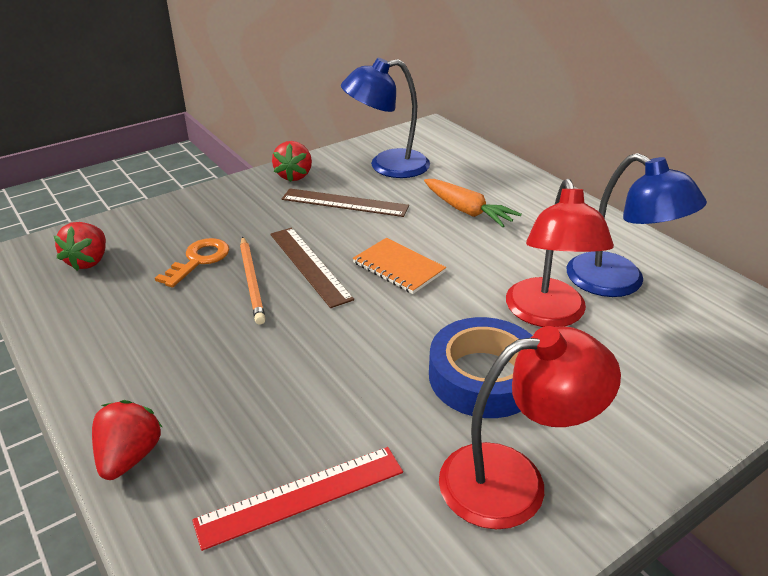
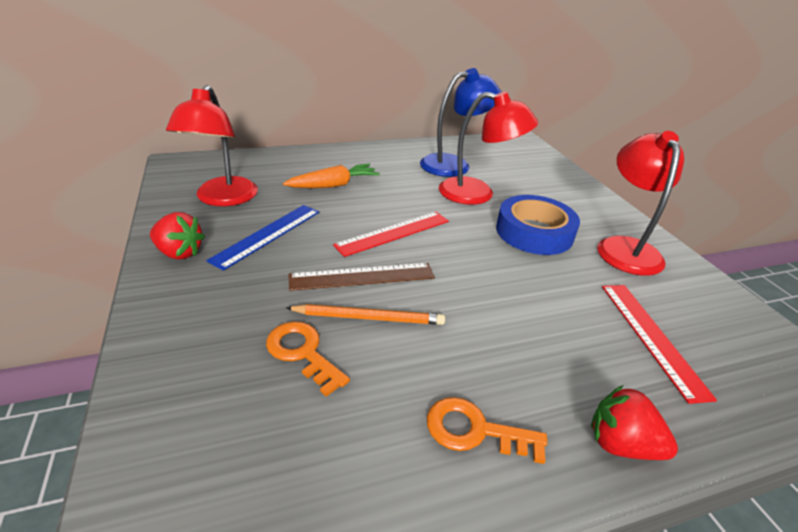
camera: 75 degrees left, 0 degrees up
red strawberry [54,222,106,271] -> none
brown ruler [282,188,409,217] -> blue ruler [206,205,319,271]
blue lamp [341,58,430,178] -> red lamp [166,85,258,206]
orange notebook [353,238,446,294] -> red ruler [333,212,449,257]
none -> orange key [427,397,547,464]

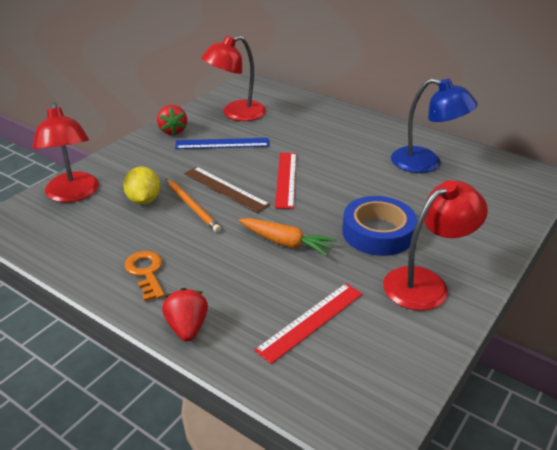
camera: 55 degrees right, 0 degrees up
orange key [266,321,350,397] -> yellow lemon [123,167,160,205]
orange carrot [283,164,380,188] -> orange carrot moved to [239,218,337,257]
red ruler [333,212,449,257] -> red ruler turned 75 degrees clockwise [275,153,296,209]
red lamp [439,92,538,205] -> red lamp moved to [33,102,99,202]

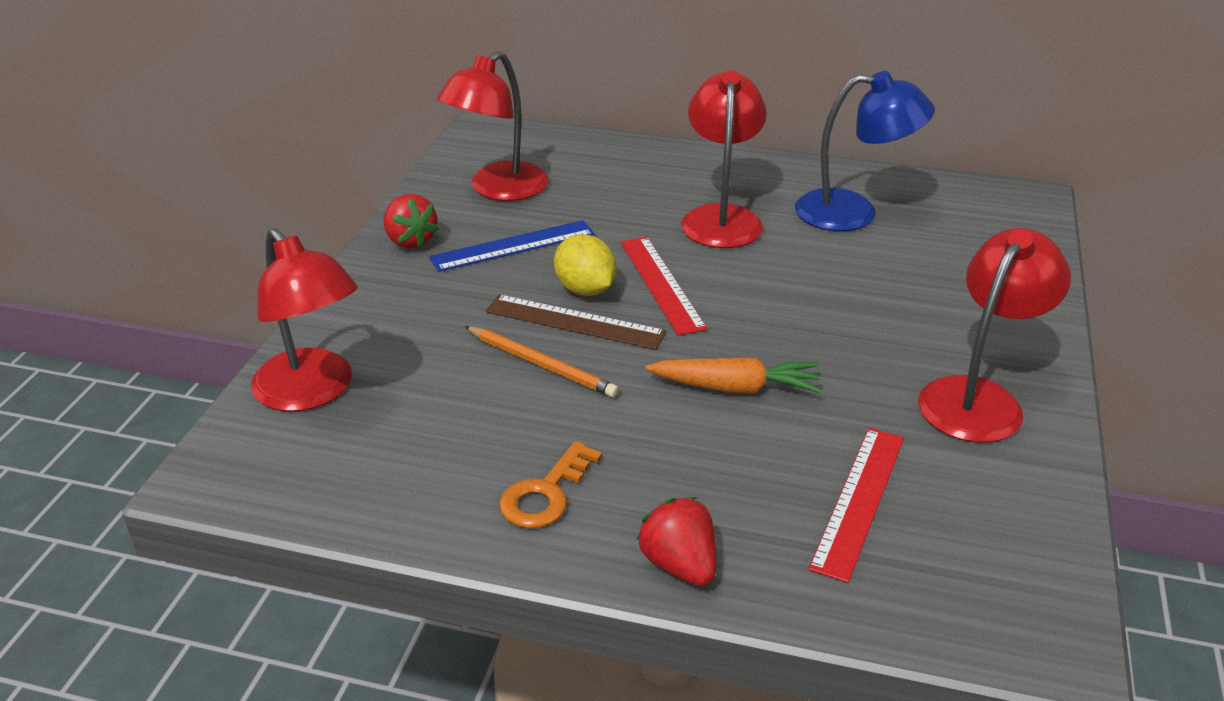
camera: 20 degrees left, 0 degrees up
yellow lemon [123,167,160,205] -> yellow lemon moved to [554,234,616,296]
orange key [125,251,165,301] -> orange key turned 105 degrees counterclockwise [499,441,602,528]
blue tape [342,196,417,256] -> none
none -> red lamp [681,70,767,248]

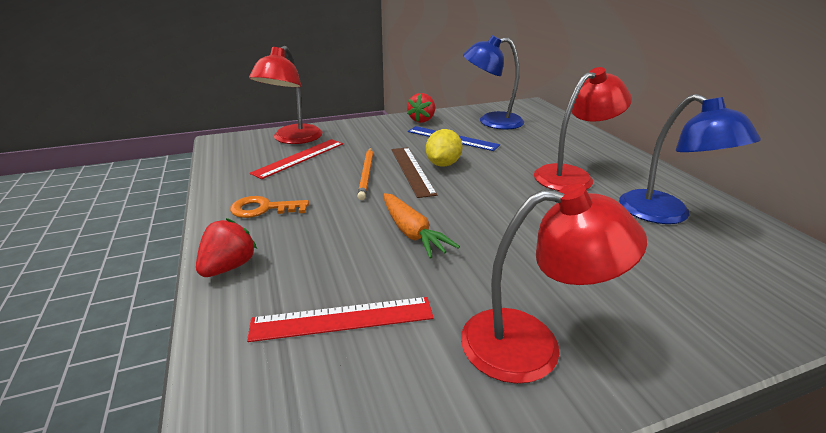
camera: 55 degrees right, 5 degrees down
red lamp [437,51,549,201] -> blue lamp [463,35,524,130]
red ruler [620,237,707,336] -> red ruler moved to [250,139,343,179]

